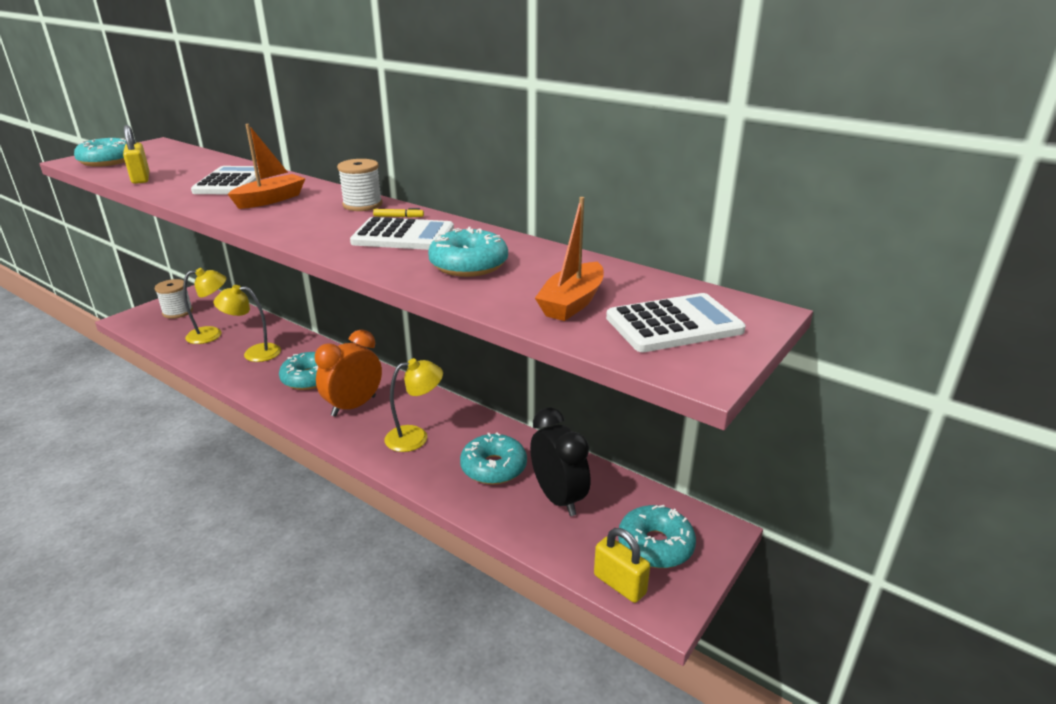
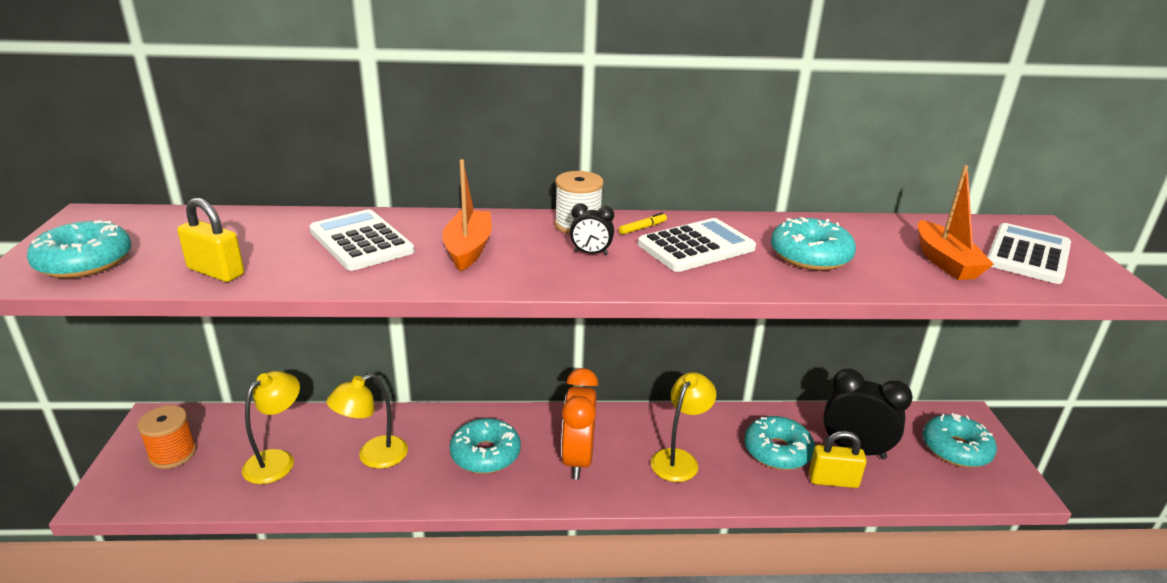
camera: 40 degrees left, 0 degrees up
white spool [155,279,193,319] -> orange spool [137,405,196,469]
yellow padlock [594,528,650,603] -> yellow padlock moved to [809,431,867,488]
none -> black clock [570,203,614,255]

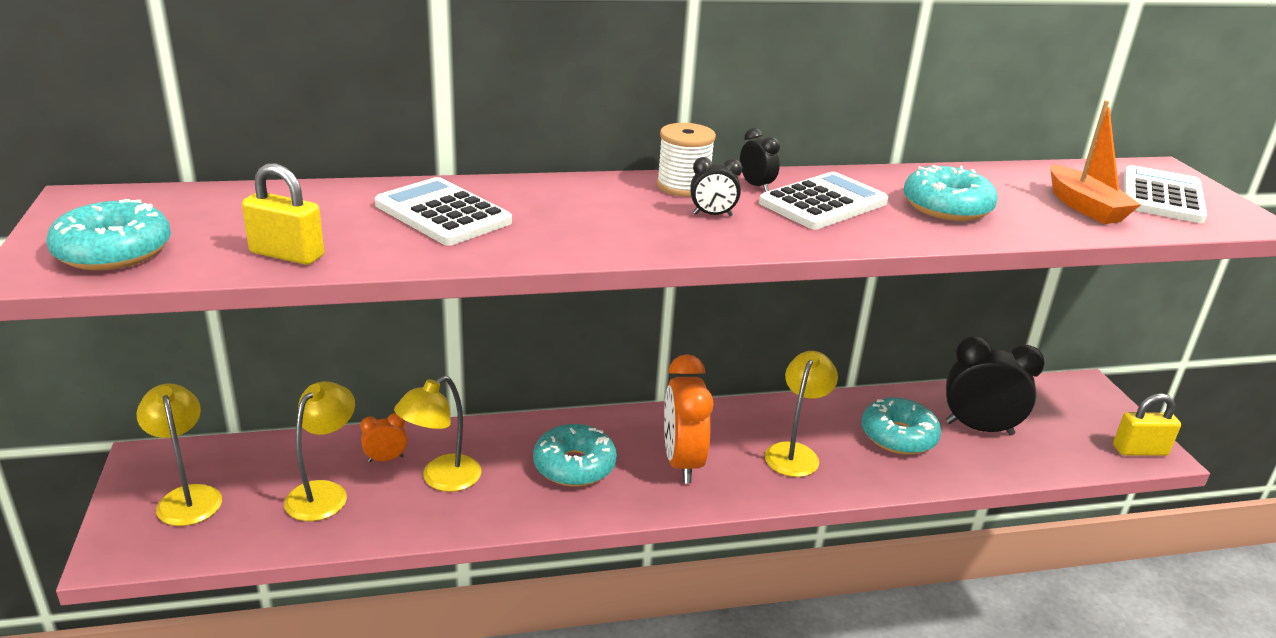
camera: 10 degrees left, 0 degrees up
orange spool [137,405,196,469] -> yellow lamp [137,384,222,526]
orange boat [442,159,492,271] -> none
yellow marker [619,213,667,235] -> black clock [740,128,780,192]
yellow padlock [809,431,867,488] -> yellow padlock moved to [1113,393,1181,456]
turquoise donut [923,413,997,467] -> none
none -> orange clock [360,413,407,462]

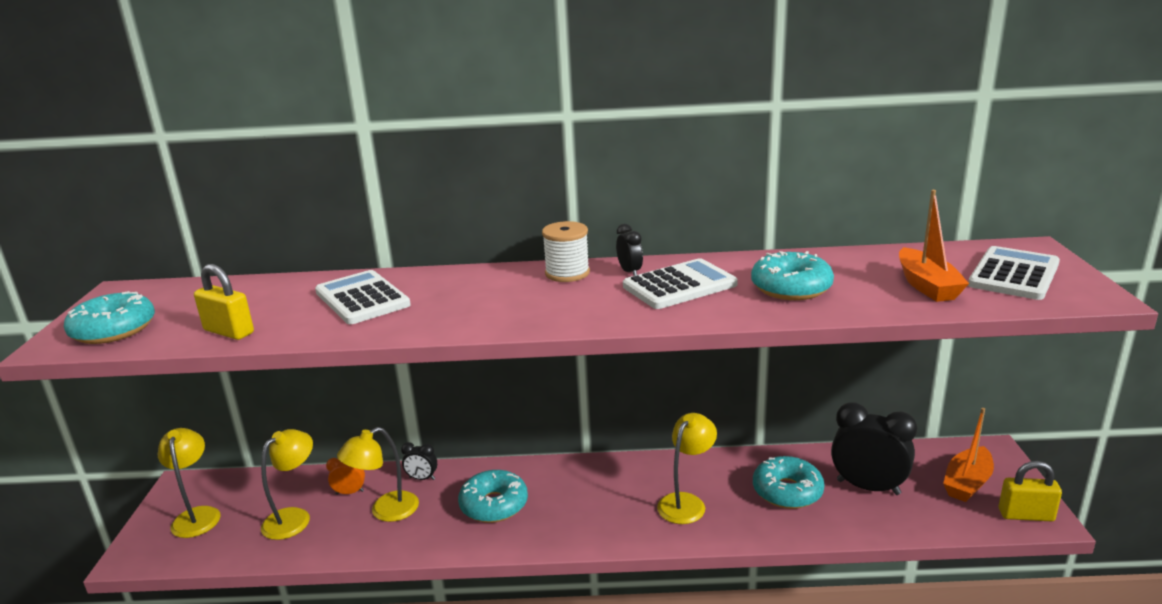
camera: 15 degrees right, 5 degrees down
orange clock [664,354,713,483] -> none
black clock [690,157,742,216] -> black clock moved to [401,442,437,480]
none -> orange boat [943,408,994,502]

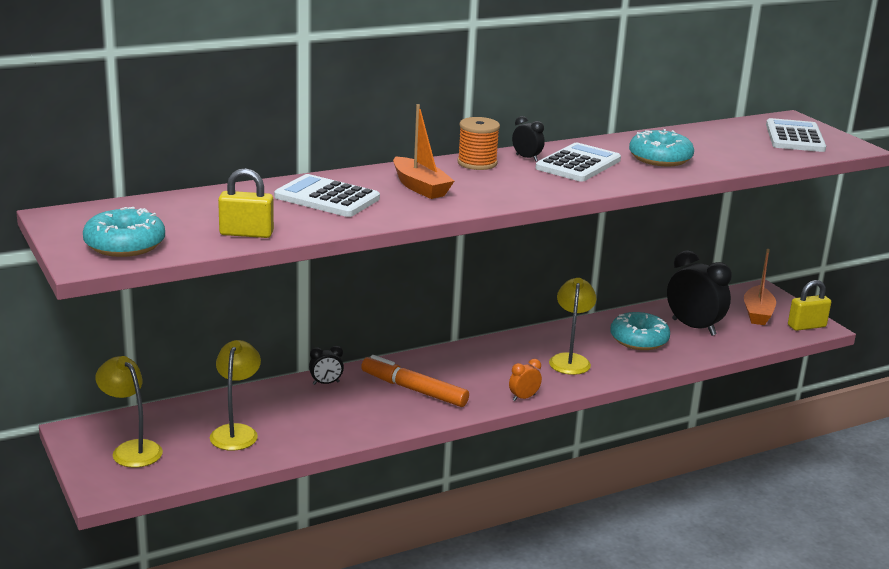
camera: 30 degrees left, 0 degrees up
orange clock [326,458,365,495] -> orange clock moved to [509,359,542,401]
yellow lamp [337,427,419,522] -> none
turquoise donut [458,470,528,523] -> orange marker [361,355,469,407]
white spool [542,221,590,282] -> orange spool [457,117,500,170]
black clock [831,402,917,495] -> black clock turned 45 degrees clockwise [667,250,732,336]
orange boat [899,190,969,302] -> orange boat moved to [393,104,454,199]

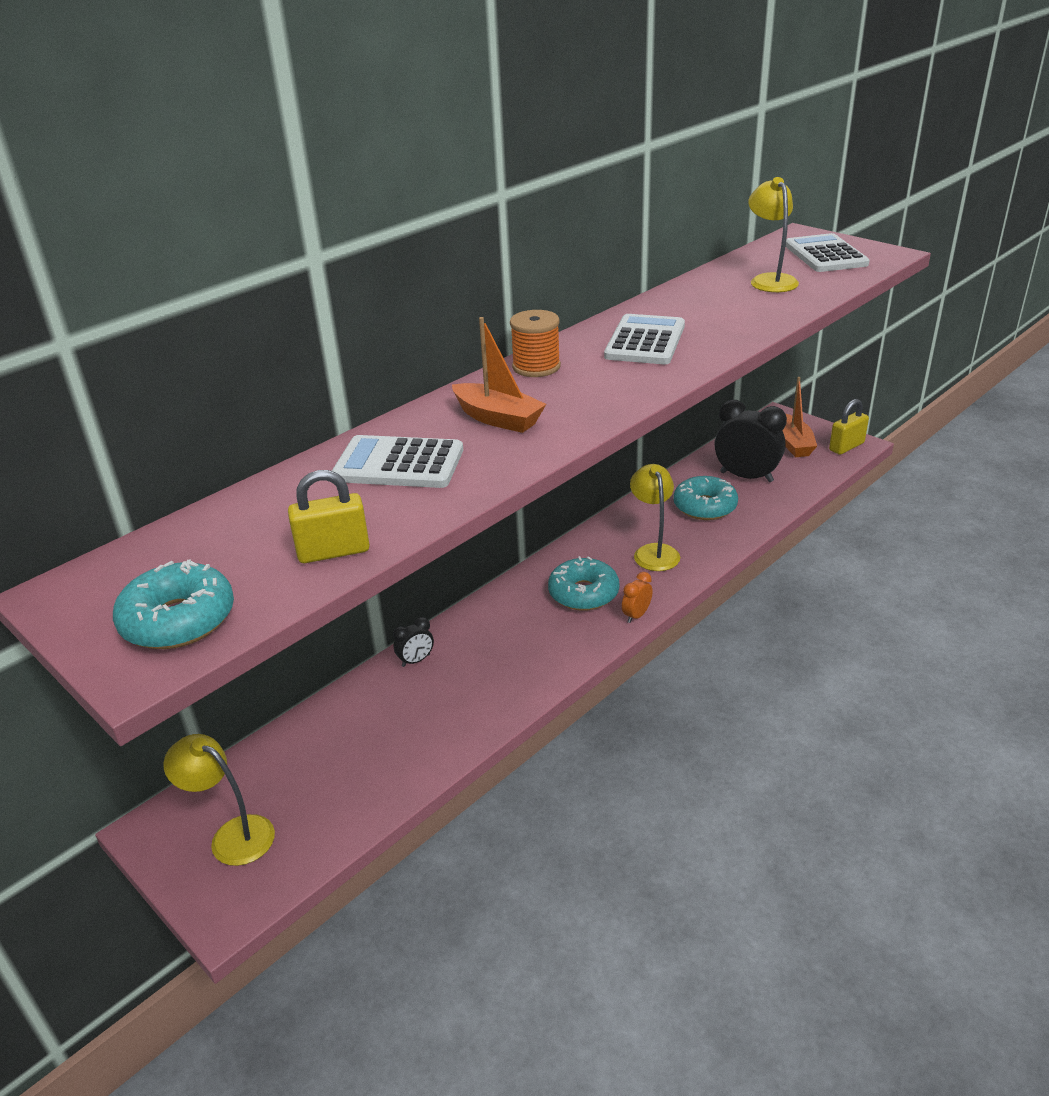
camera: 15 degrees left, 10 degrees up
yellow lamp [210,340,261,451] -> yellow lamp moved to [748,177,799,292]
orange marker [361,355,469,407] -> none
black clock [512,116,545,161] -> none
turquoise donut [629,129,694,166] -> turquoise donut moved to [548,556,619,611]

